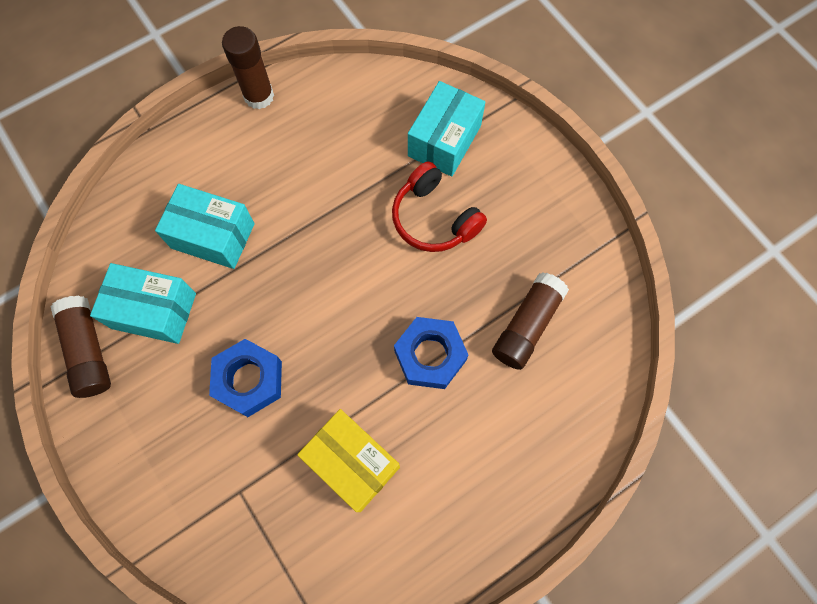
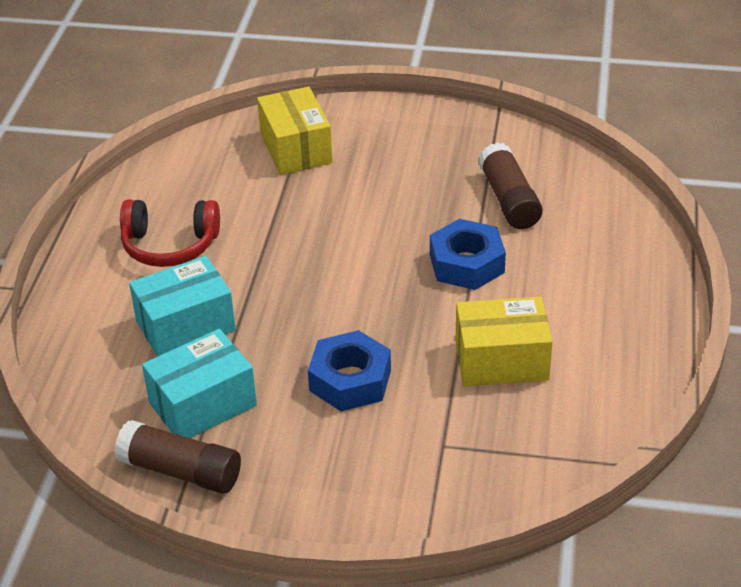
camera: 45 degrees left, 30 degrees down
brown glue stick [222,26,274,109] -> none
red headphones [392,161,487,252] -> red headphones moved to [120,200,220,267]
turquoise box [408,81,485,177] -> yellow box [257,87,333,175]

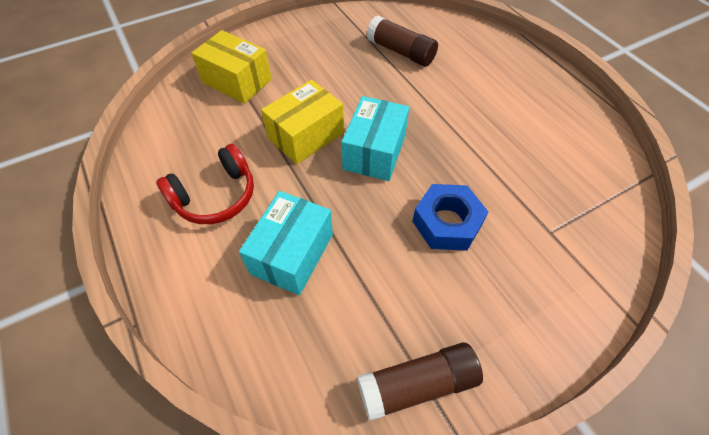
camera: 40 degrees left, 15 degrees up
turquoise box [142,329,257,438] -> turquoise box moved to [342,96,409,181]
blue nut [430,219,506,290] -> none
yellow box [455,296,553,386] -> yellow box moved to [261,80,344,164]

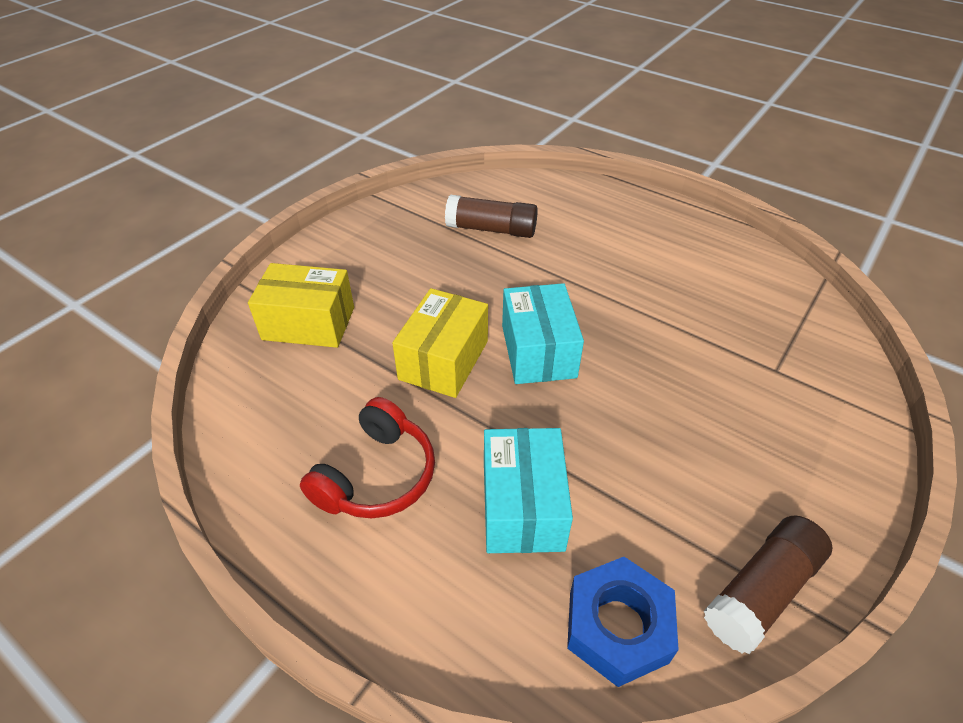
camera: 25 degrees left, 10 degrees down
blue nut [412,184,489,251] -> blue nut moved to [567,557,679,687]

